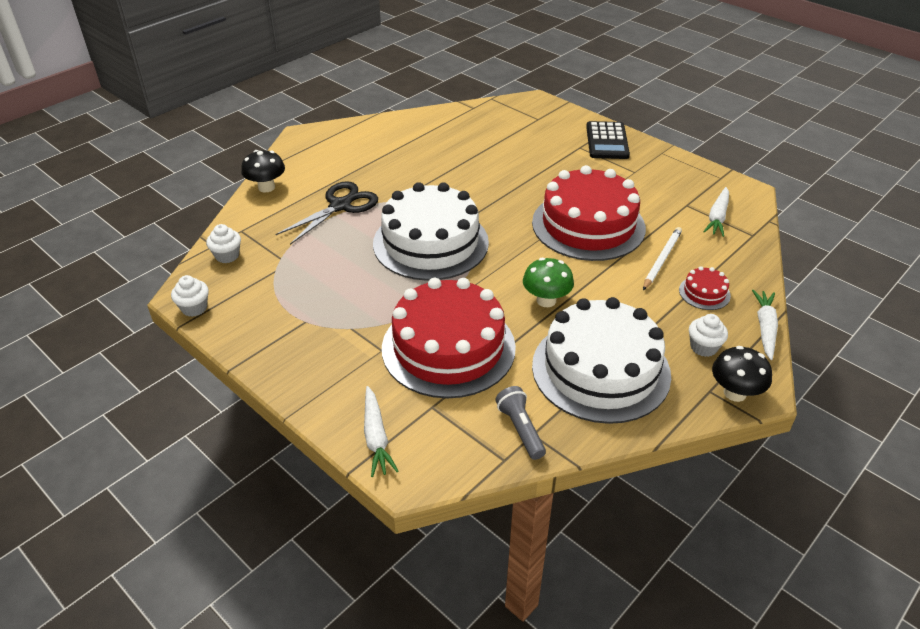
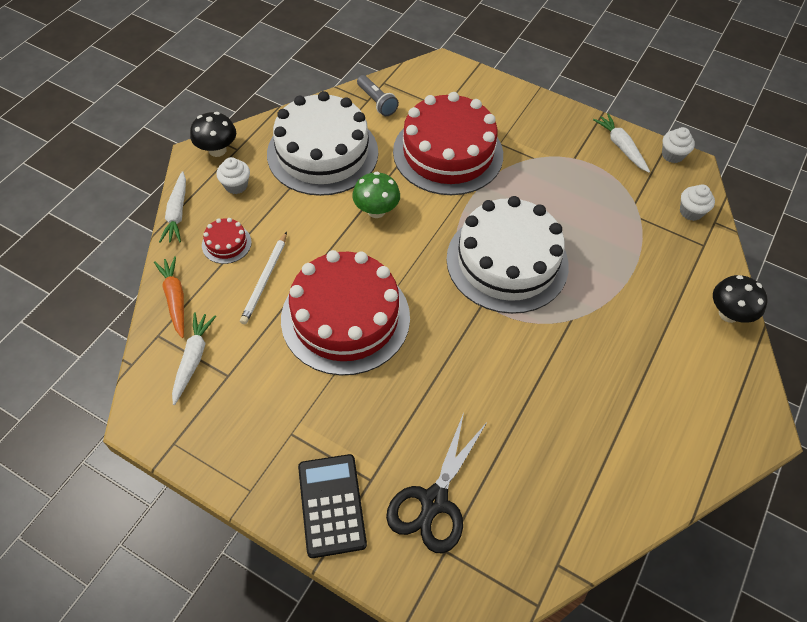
camera: 165 degrees right, 15 degrees up
black scissors [275,181,378,245] -> black scissors moved to [386,412,488,553]
white carrot [364,386,399,477] -> white carrot moved to [593,114,650,173]
none -> orange carrot [154,256,184,338]

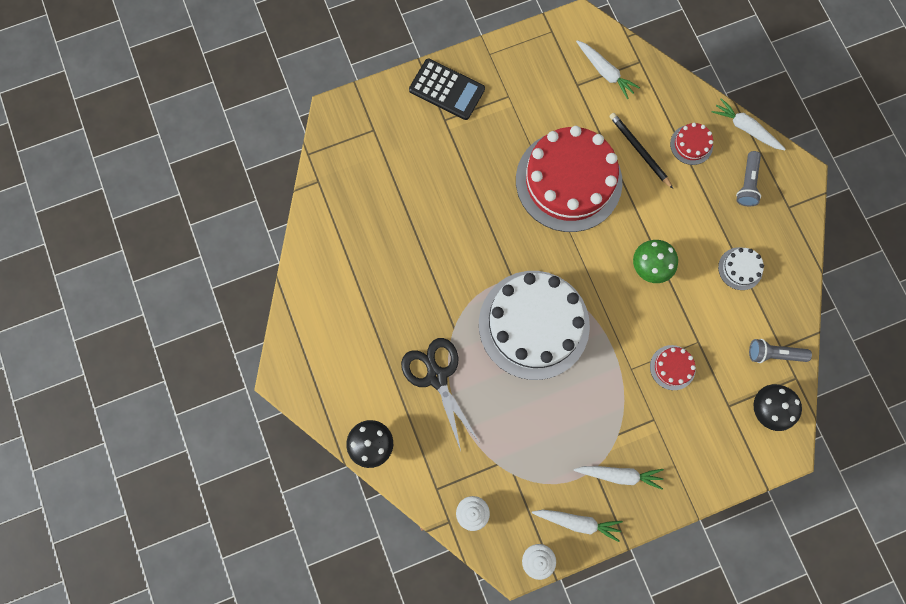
camera: 130 degrees right, 20 degrees up
orange carrot [154,256,184,338] -> none
black mushroom [190,112,236,157] -> black mushroom moved to [754,384,802,431]
white cupcake [216,157,250,194] -> grey flashlight [736,151,761,206]
white pencil [240,232,287,324] -> black pencil [609,113,673,189]
white cake [267,91,378,196] -> white cake [718,247,764,290], size x0.41
black scissors [386,412,488,553] -> black scissors moved to [401,338,480,451]
red cake [393,92,503,195] -> red cake [650,345,696,390], size x0.41
none -> white carrot [574,466,664,490]

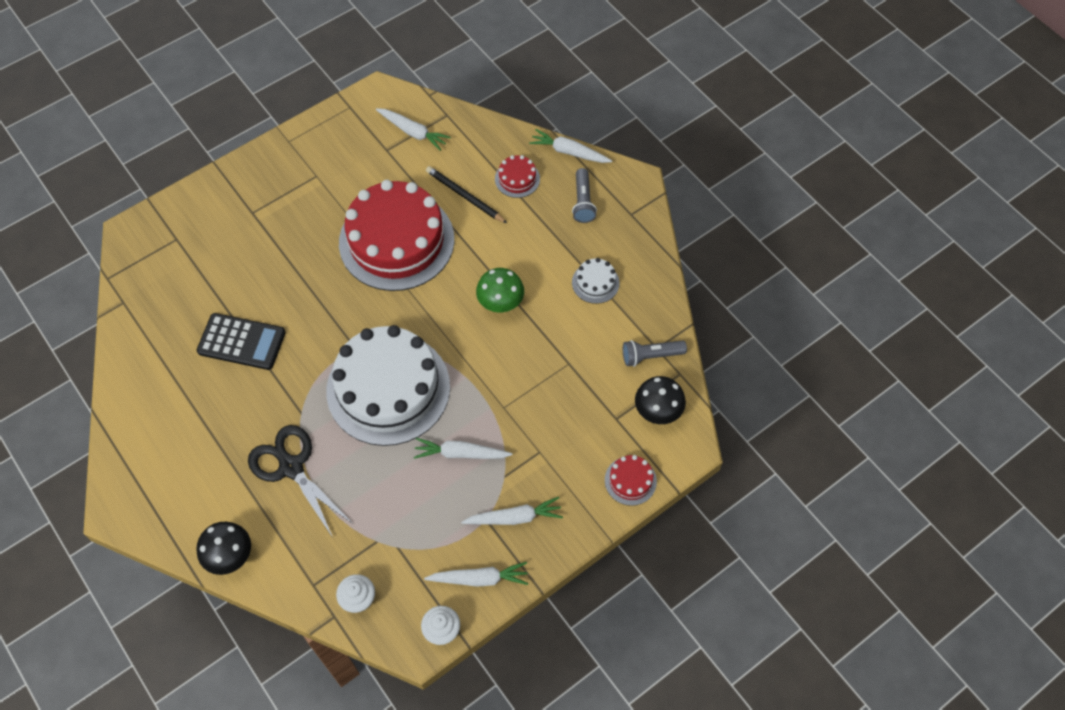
camera: 15 degrees left, 15 degrees down
black calculator [409,59,485,120] -> black calculator moved to [197,313,286,370]
red cake [650,345,696,390] -> red cake moved to [605,455,657,506]
none -> white carrot [414,438,512,459]

